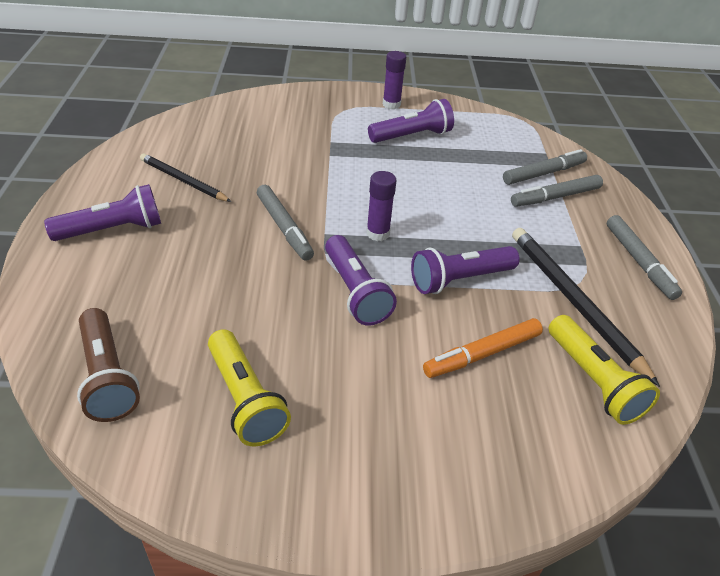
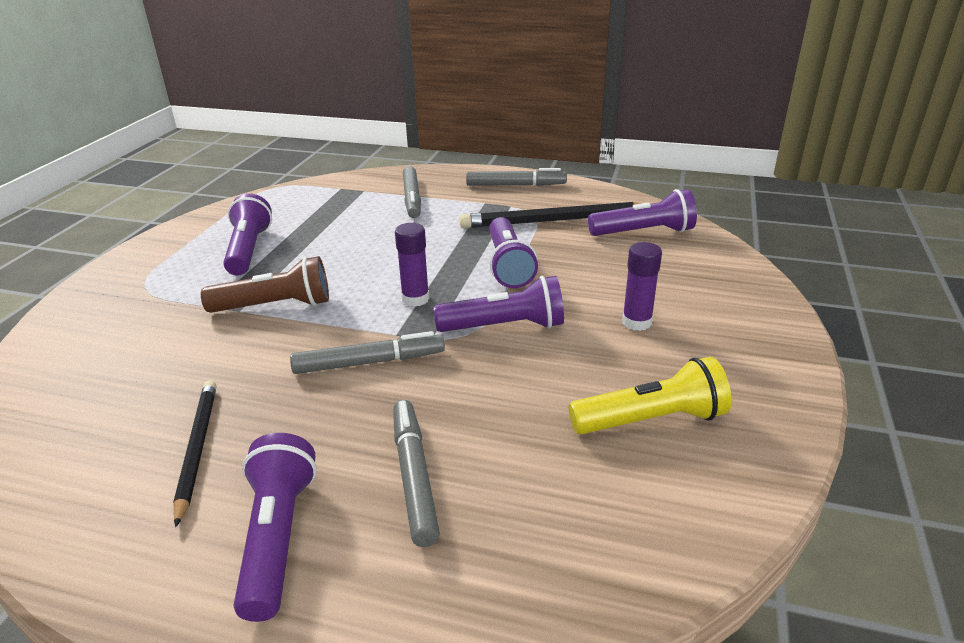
camera: 70 degrees left, 10 degrees down
brown flashlight [77,308,140,422] -> brown flashlight moved to [201,256,329,313]
black pencil [140,153,231,202] -> black pencil turned 120 degrees clockwise [173,380,217,527]
purple glue stick [383,51,406,109] -> purple glue stick moved to [622,242,662,331]
orange marker [423,318,543,378] -> none
grey marker [503,149,587,185] -> grey marker moved to [393,400,440,547]
yellow flashlight [549,315,660,425] -> purple flashlight [588,189,697,236]

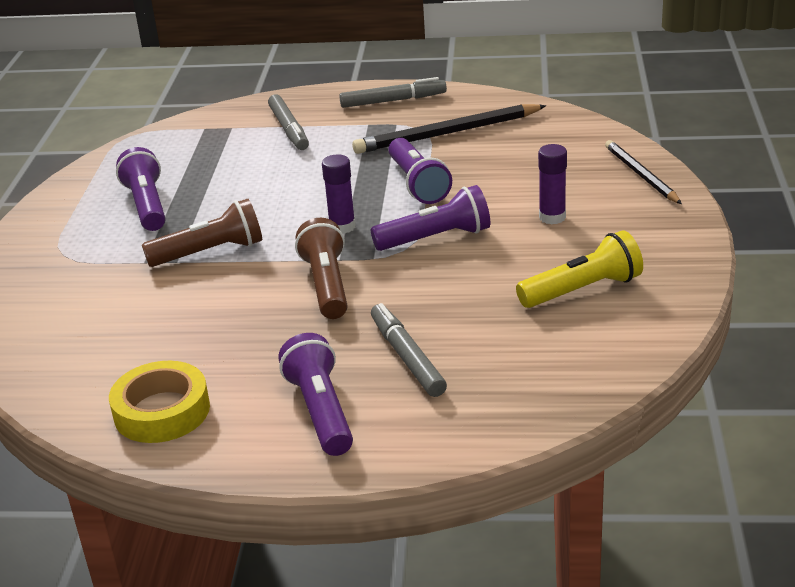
camera: 10 degrees left, 0 degrees up
black pencil [173,380,217,527] -> black pencil moved to [605,140,682,204]
grey marker [290,331,445,374] -> brown flashlight [295,218,348,319]
purple flashlight [588,189,697,236] -> none
none -> yellow tape [109,361,210,443]

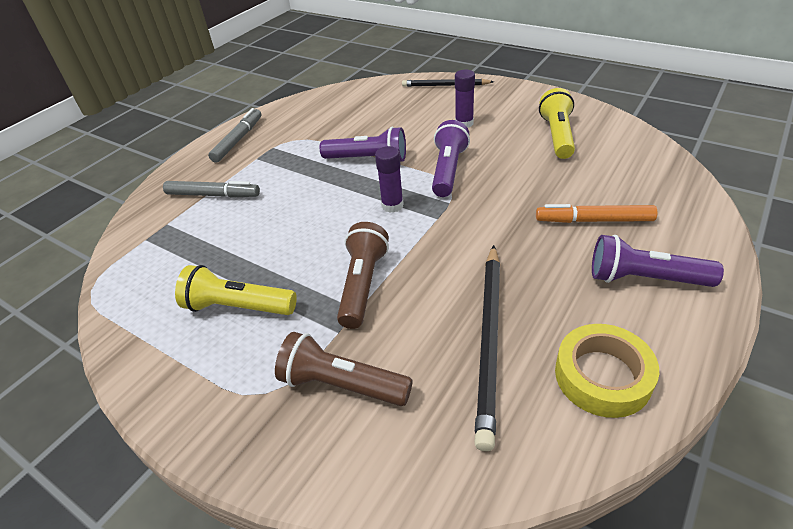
camera: 60 degrees left, 10 degrees up
purple flashlight [116,147,165,231] -> yellow flashlight [175,265,297,315]
brown flashlight [295,218,348,319] -> brown flashlight moved to [275,332,413,406]
black pencil [352,104,546,154] -> black pencil moved to [474,245,500,451]
grey marker [371,303,447,397] -> orange marker [536,204,658,223]

